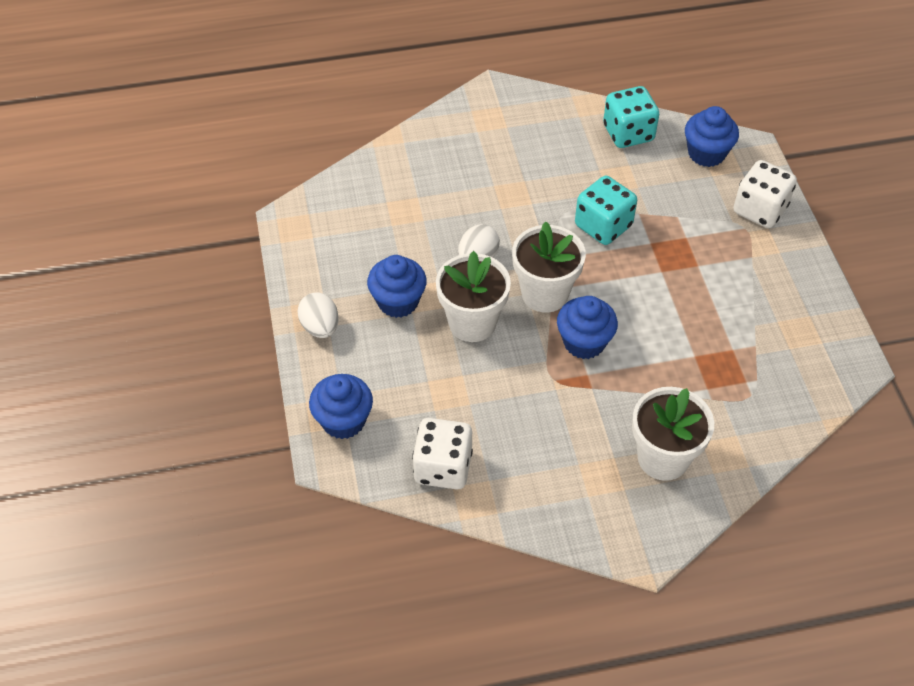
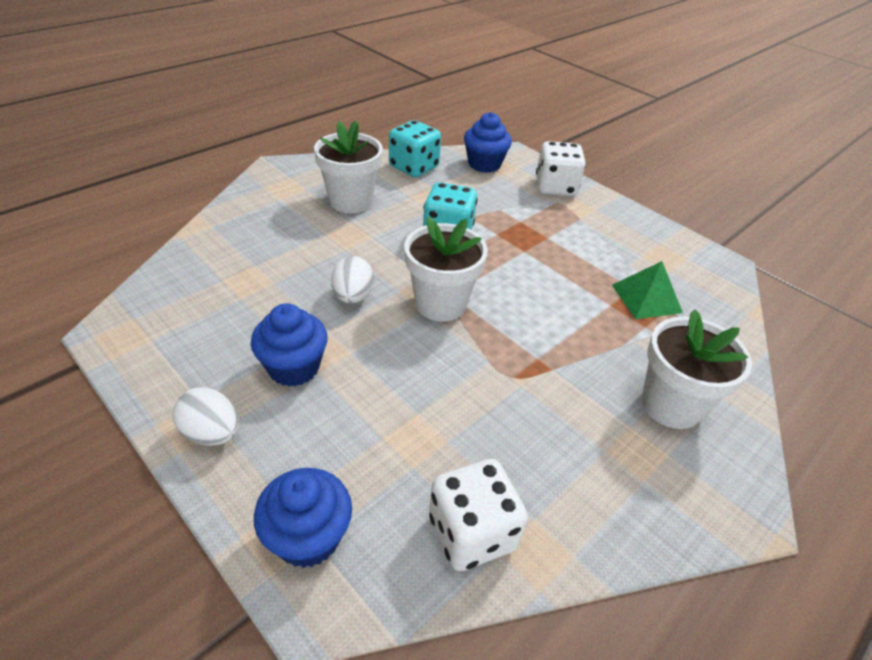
camera: 35 degrees left, 10 degrees down
white flower pot [436,251,511,342] -> white flower pot moved to [314,120,383,213]
blue cupcake [557,296,618,359] -> none
none -> green pyramid [612,261,683,319]

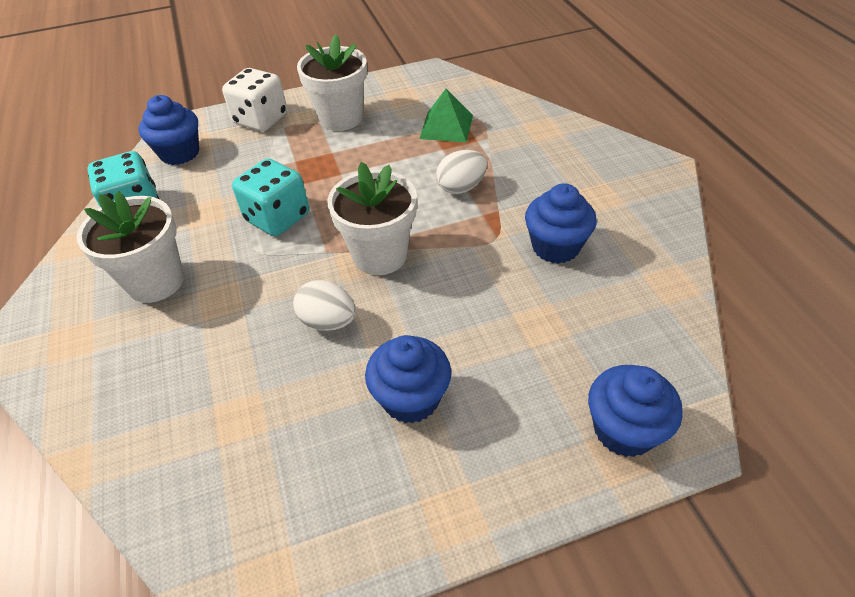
camera: 60 degrees left, 5 degrees up
white egg [173,387,239,446] -> white egg moved to [436,150,487,194]
white dice [429,459,528,571] -> none
white flower pot [642,310,752,429] -> white flower pot moved to [297,34,367,131]
none -> blue cupcake [525,183,596,264]

